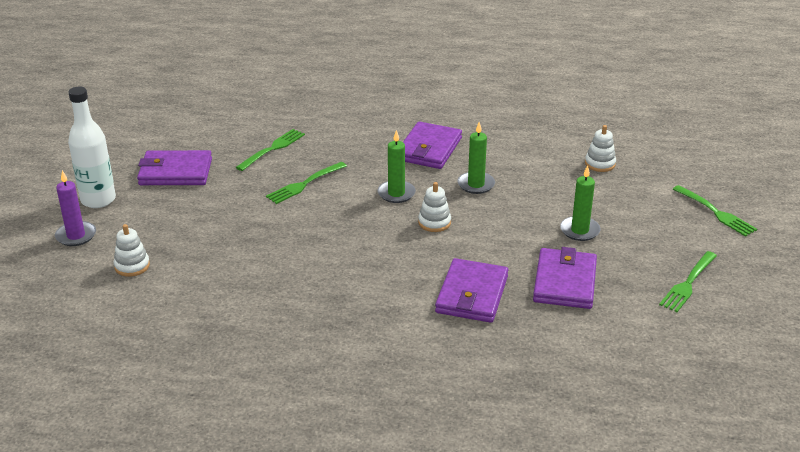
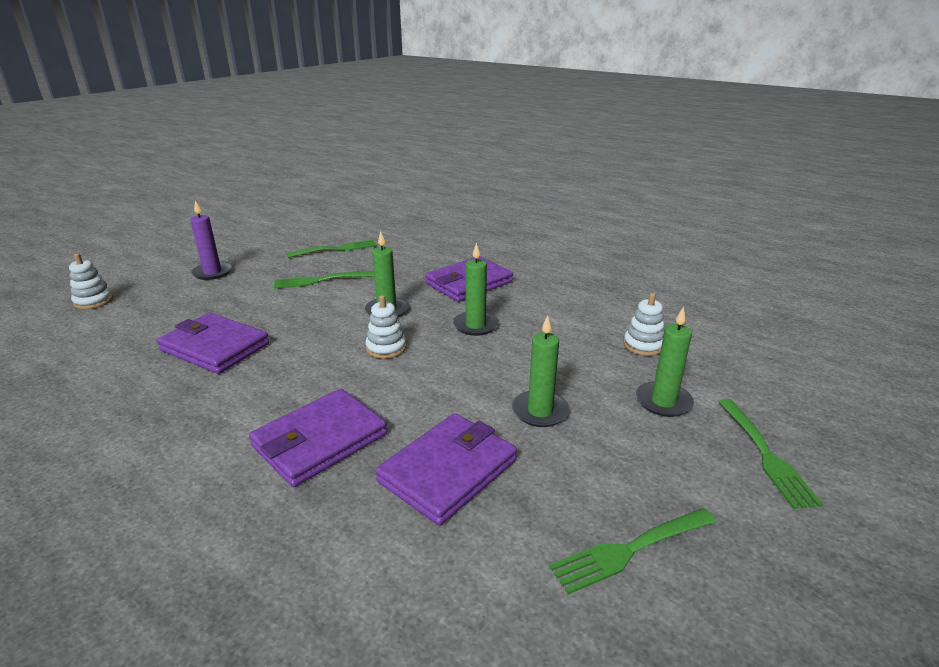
camera: 30 degrees right, 5 degrees down
purple candle [55,170,96,246] -> purple candle moved to [190,201,232,280]
white bottle [68,87,116,208] -> none
purple wallet [137,150,212,185] -> purple wallet moved to [157,313,269,374]
none -> green candle [636,307,694,417]

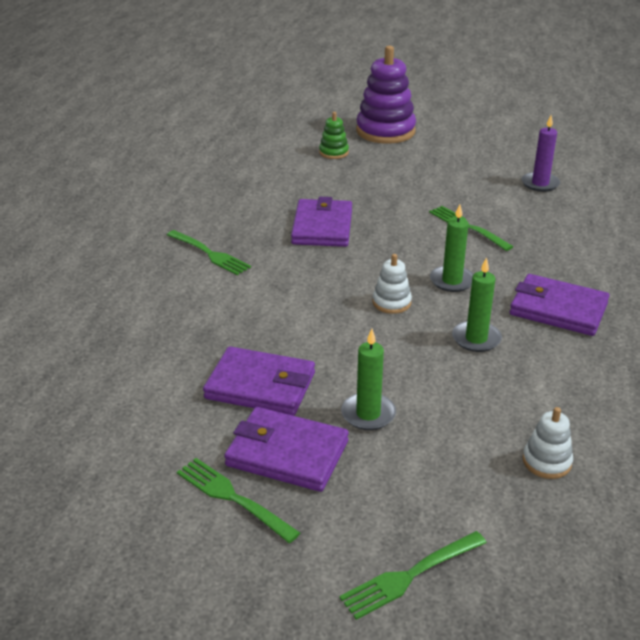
camera: 65 degrees right, 5 degrees up
white stacking toy [69,254,113,309] -> green stacking toy [319,112,349,159]
purple candle [190,201,232,280] -> purple candle moved to [522,115,560,192]
purple wallet [249,388,387,487] -> purple wallet moved to [224,407,349,492]
green fork [286,239,377,258] -> green fork moved to [167,230,251,275]
green candle [636,307,694,417] -> none
none -> purple stacking toy [356,46,416,144]

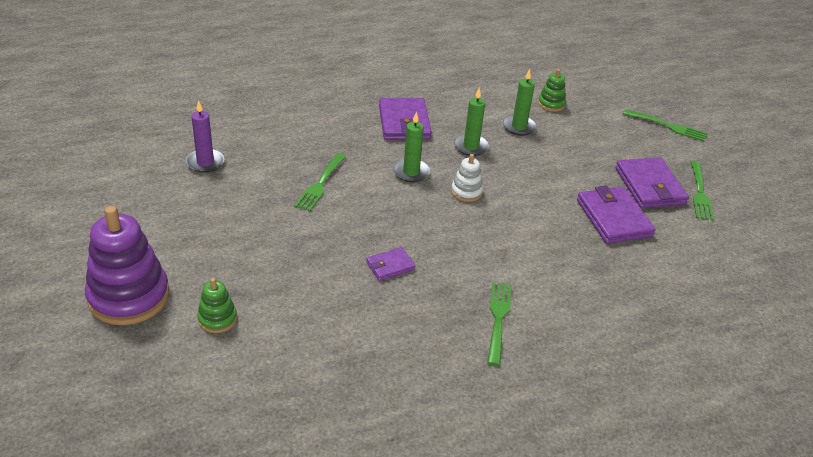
camera: 125 degrees left, 5 degrees up
purple wallet [291,197,352,247] -> purple wallet [366,247,415,281], size x0.53
green candle [341,329,396,430] -> green candle moved to [503,69,537,136]
white stacking toy [523,407,573,479] -> green stacking toy [538,69,566,112]

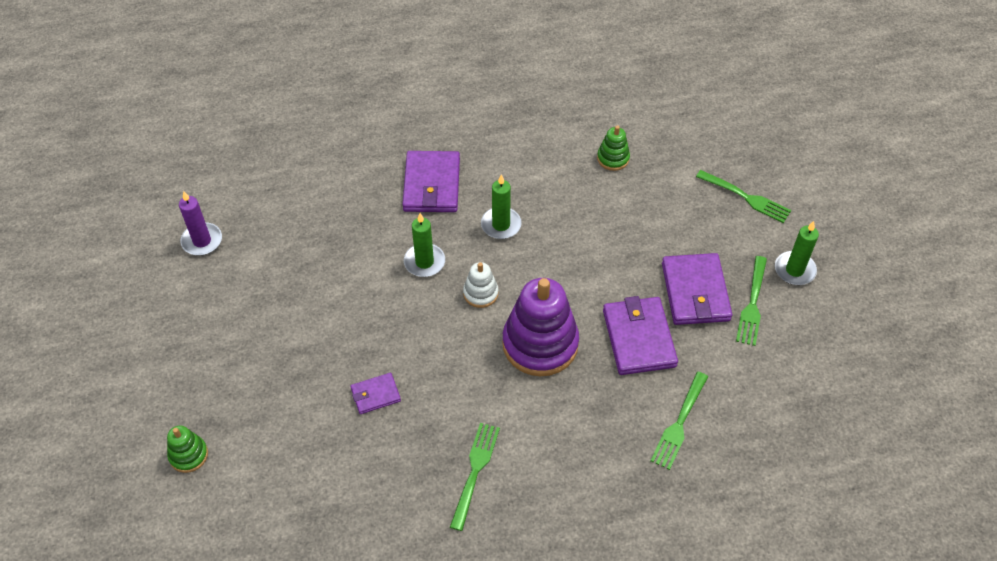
camera: 10 degrees right, 15 degrees up
purple stacking toy [85,206,169,325] -> purple stacking toy moved to [502,278,579,376]
green fork [294,153,346,211] -> green fork moved to [651,372,708,470]
green candle [503,69,537,136] -> green candle moved to [775,221,819,285]

